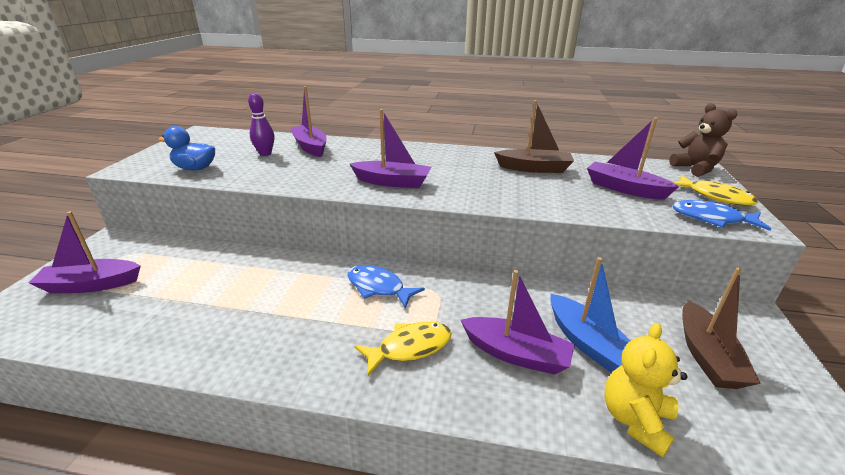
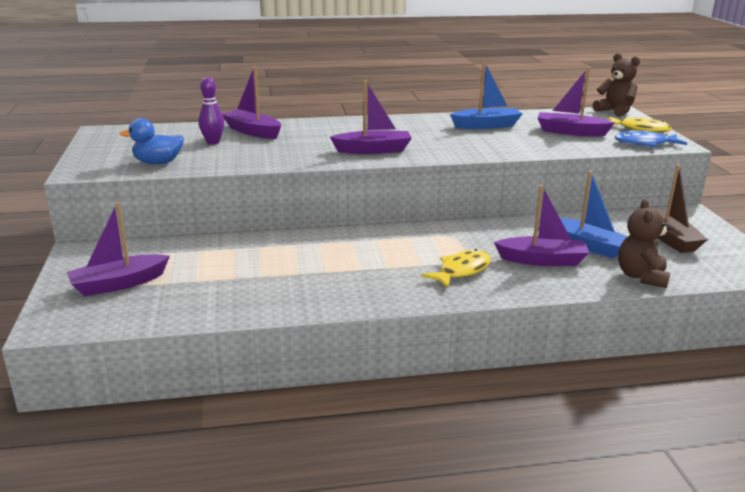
camera: 20 degrees left, 5 degrees down
blue fish [348,265,425,308] -> none
brown boat [494,100,574,173] -> blue boat [450,62,523,129]
yellow teddy bear [604,323,688,457] -> brown teddy bear [618,199,670,288]

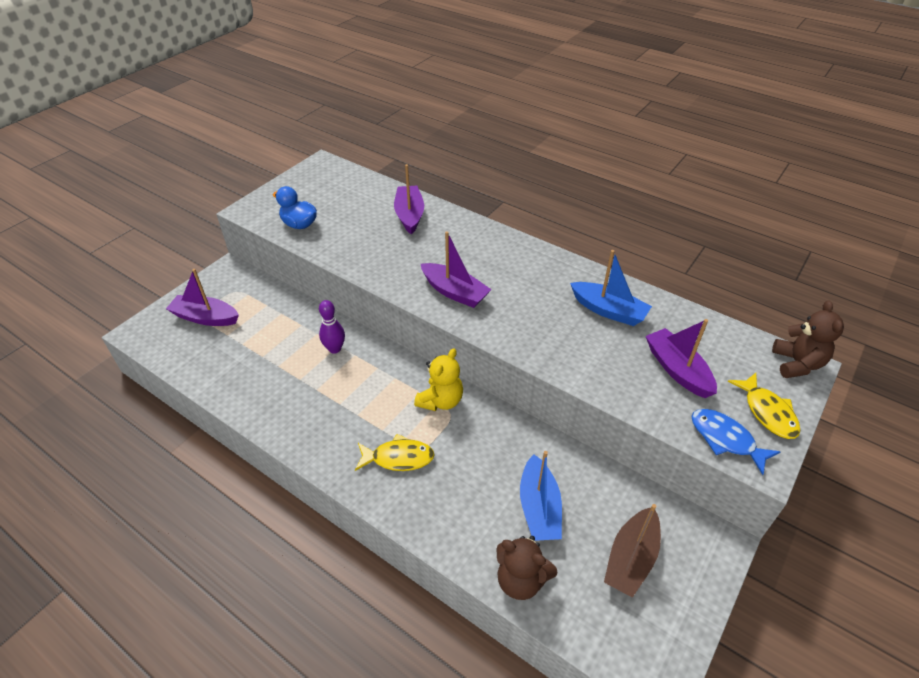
camera: 45 degrees right, 20 degrees up
purple bowling pin [199,77,224,145] -> purple bowling pin moved to [319,300,345,354]
purple boat [494,185,589,266] -> none
brown teddy bear [618,199,670,288] -> brown teddy bear turned 120 degrees counterclockwise [496,536,558,600]
none -> yellow teddy bear [414,348,463,411]

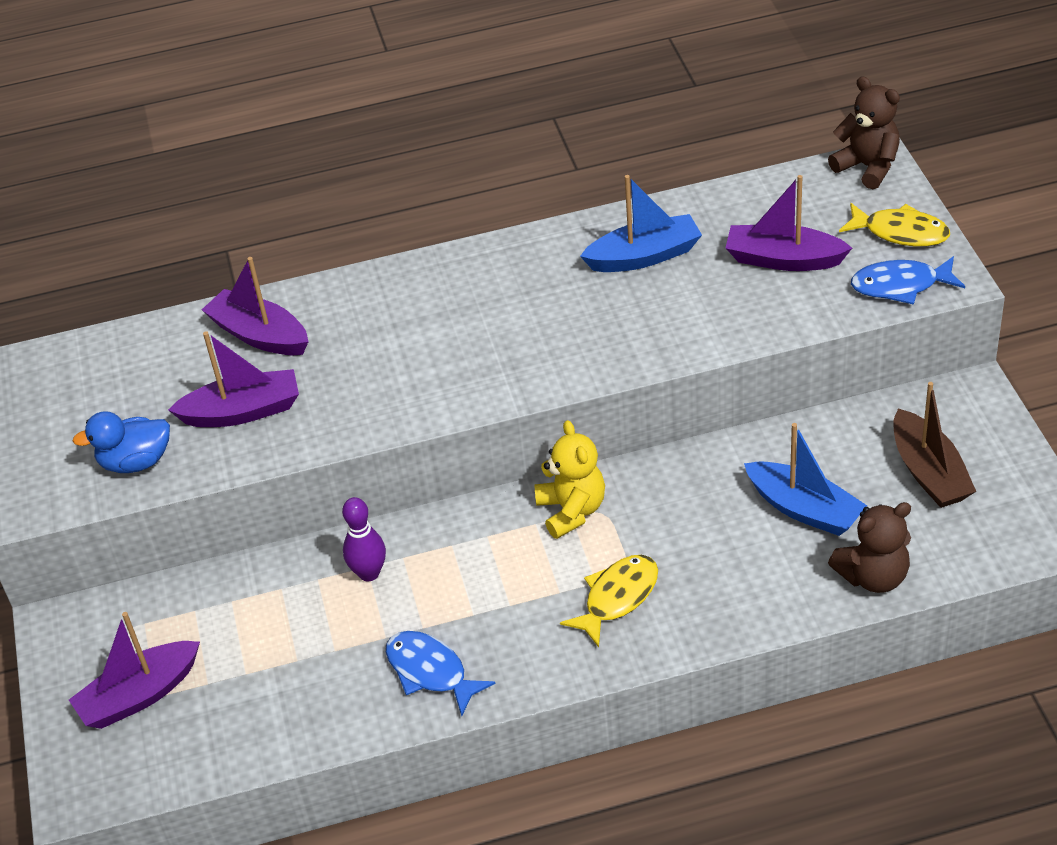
camera: 45 degrees left, 0 degrees up
purple boat [421,231,492,308] -> purple boat moved to [168,331,299,427]
none -> blue fish [386,631,495,716]

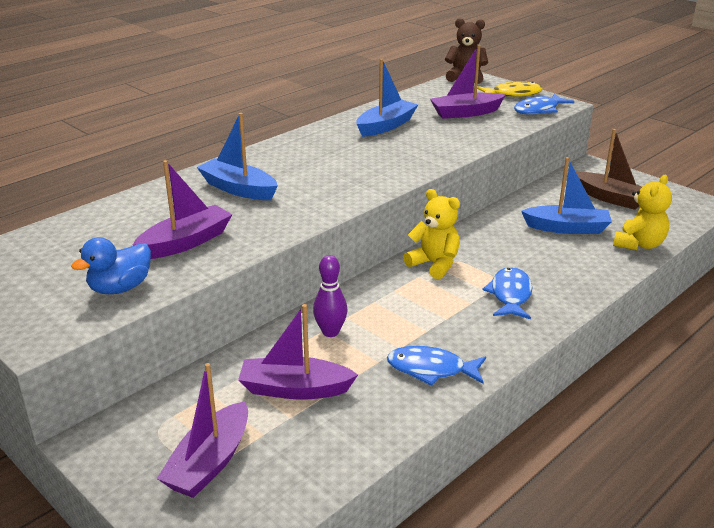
camera: 35 degrees left, 15 degrees down
purple boat [202,257,308,355] -> purple boat moved to [238,304,358,400]
yellow fish [560,555,658,647] -> blue fish [482,267,532,319]
brown teddy bear [828,502,911,593] -> yellow teddy bear [613,175,672,250]
none -> blue boat [197,113,278,200]

